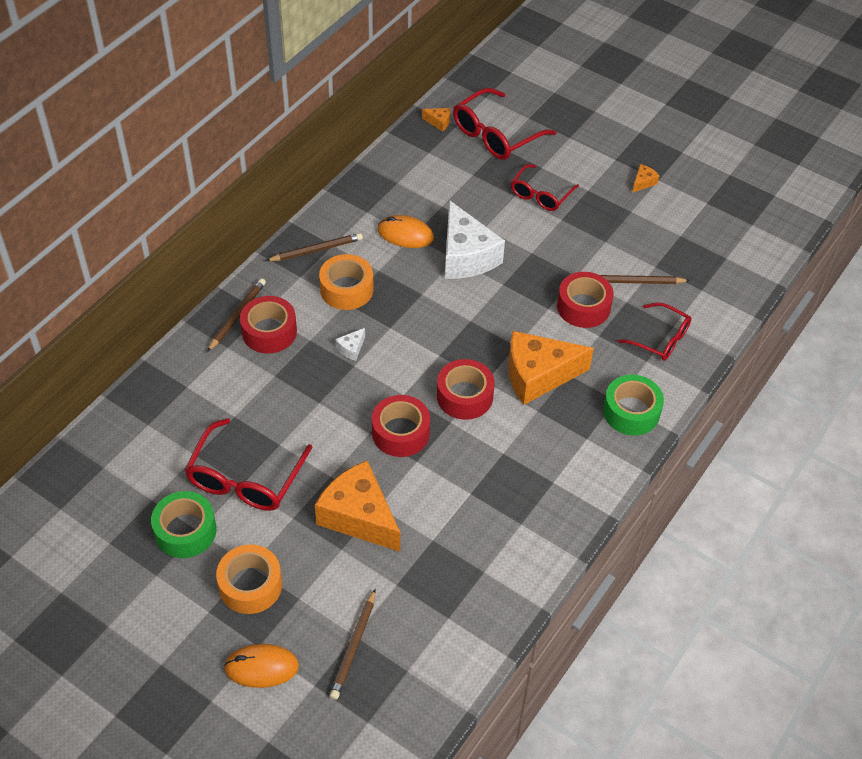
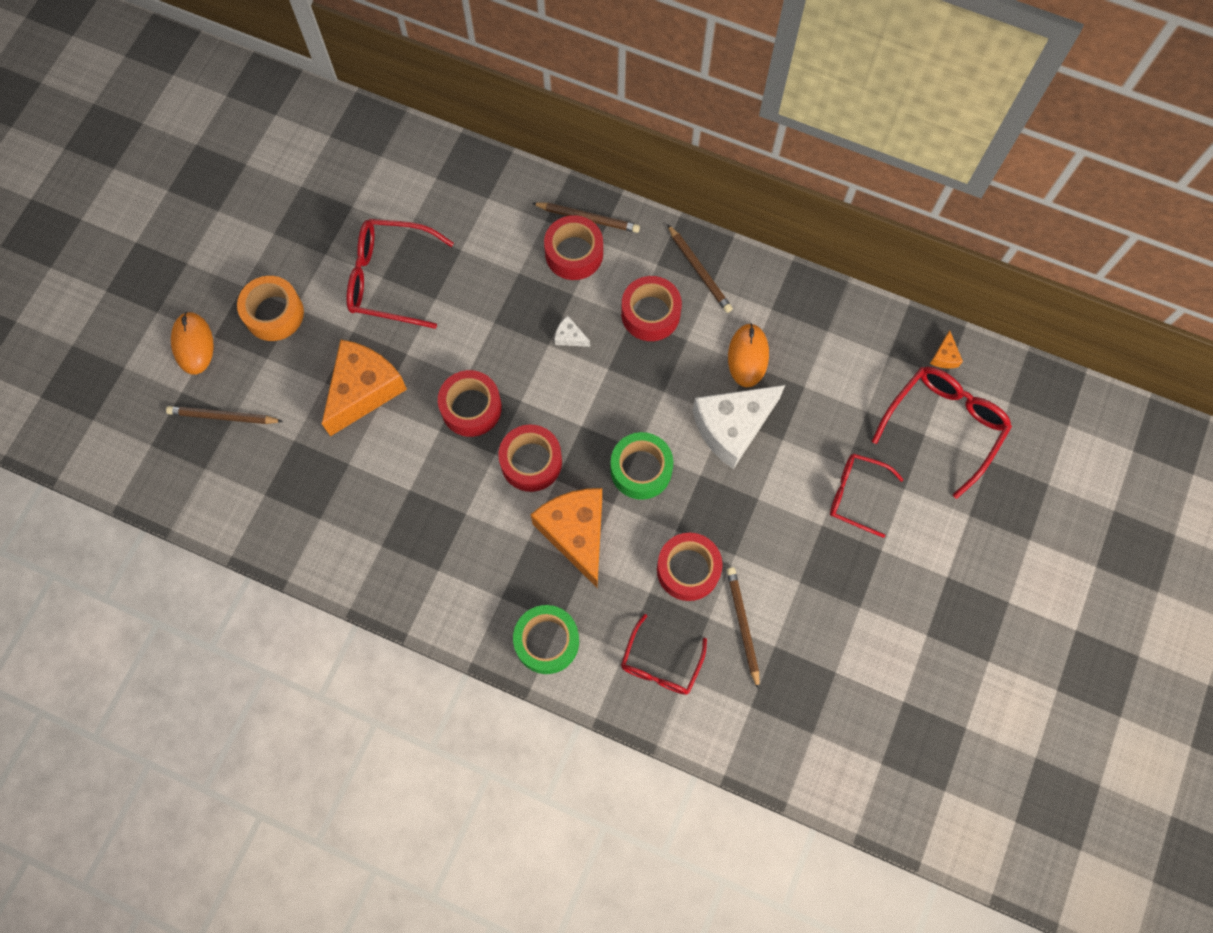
camera: 80 degrees right, 20 degrees up
green tape [151,491,217,558] -> green tape moved to [610,432,673,500]
orange tape [319,254,374,310] -> red tape [621,276,682,341]
red glasses [453,88,556,160] -> red glasses turned 90 degrees clockwise [872,367,1012,499]
orange cheese [632,164,660,193] -> none

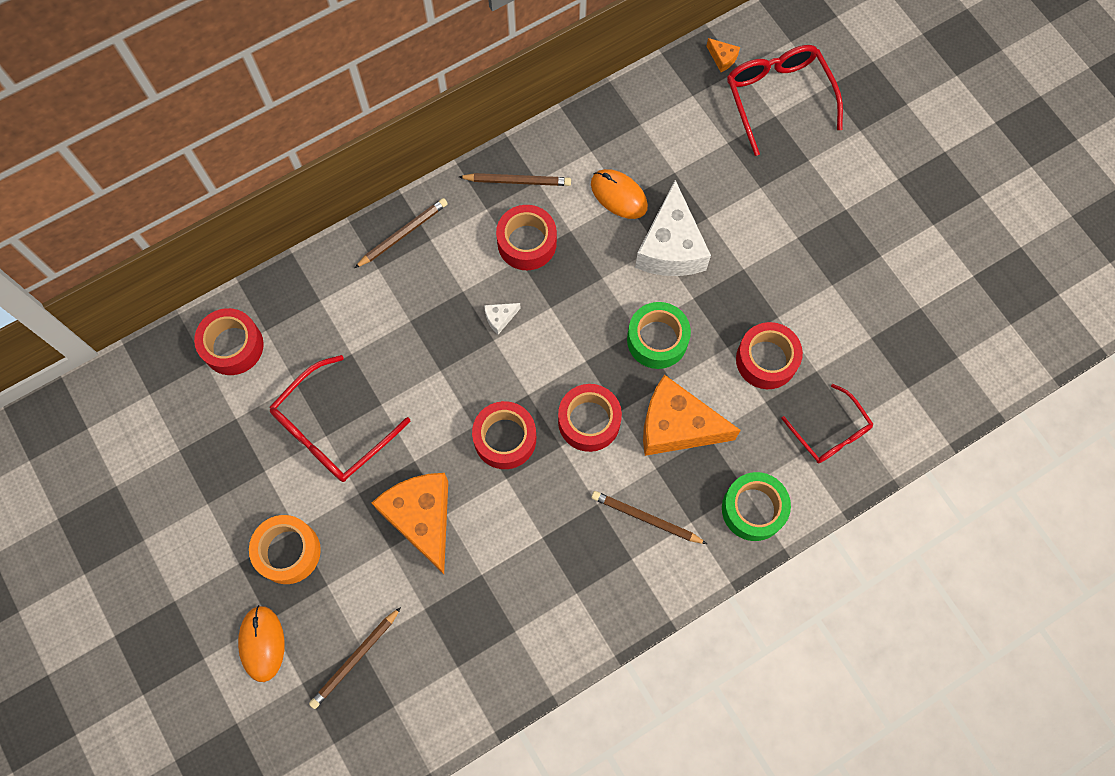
camera: 55 degrees left, 0 degrees up
orange mouse [171,312,214,375] -> orange mouse turned 60 degrees clockwise [238,605,285,682]
red tape [544,215,603,280] -> red tape moved to [194,308,264,375]
brown pencil [727,567,760,690] -> brown pencil moved to [591,491,707,544]
red glasses [830,453,904,538] -> none

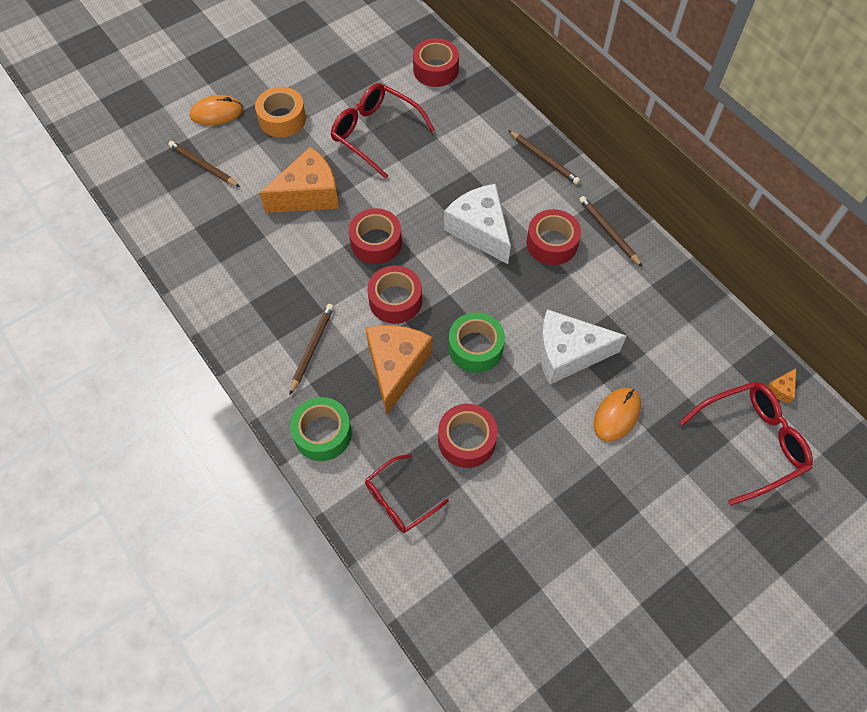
camera: 85 degrees right, 10 degrees down
brown pencil [459,173,571,186] -> brown pencil turned 150 degrees clockwise [579,196,643,267]
white cheese [484,303,521,335] -> white cheese [444,184,511,264], size x2.49
orange mouse [591,169,648,219] -> orange mouse moved to [593,388,641,442]

